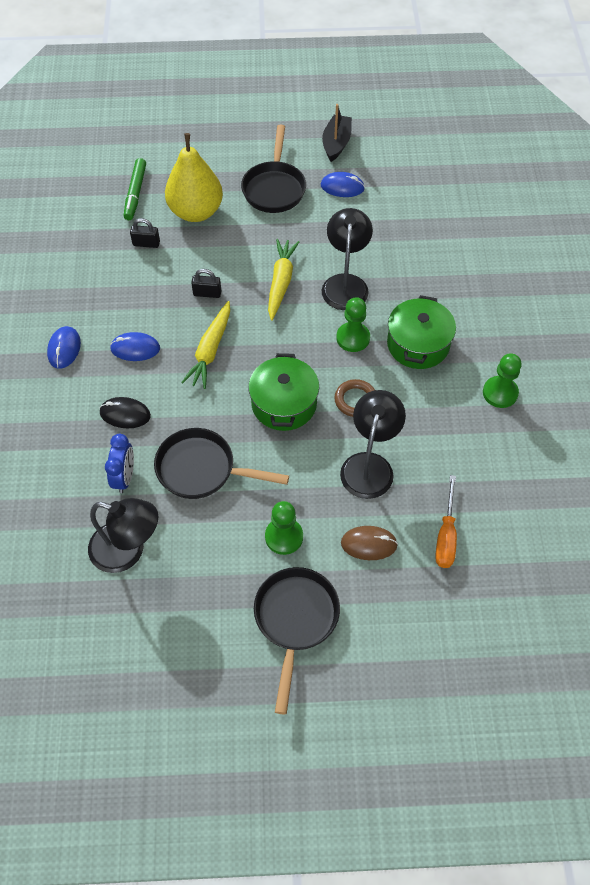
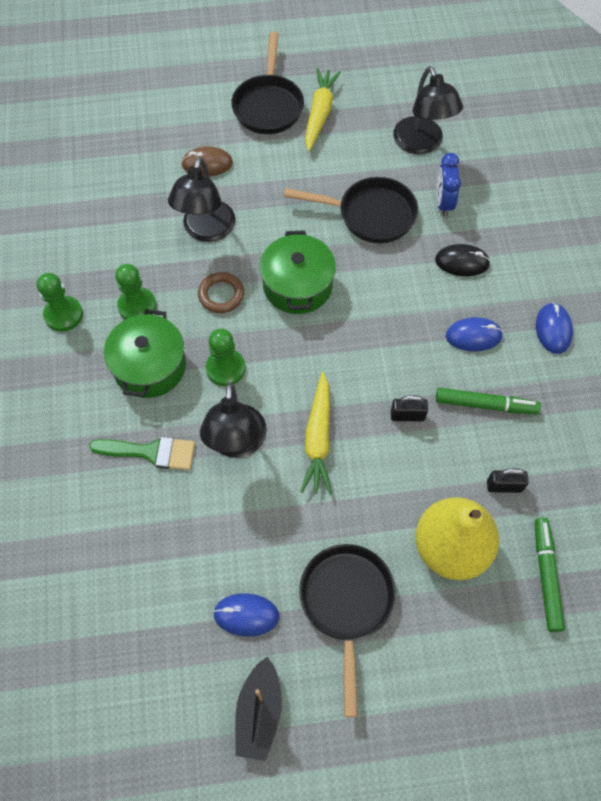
camera: 175 degrees right, 5 degrees up
black lamp [88,498,158,573] -> black lamp turned 120 degrees counterclockwise [393,66,463,154]
yellow carrot [181,301,230,389] -> yellow carrot moved to [305,68,341,152]
green pawn [265,501,303,555] -> green pawn moved to [115,264,156,320]
orange screwdriver [435,475,457,568] -> none
none -> green brush [89,437,195,470]
none -> green marker [436,388,541,414]

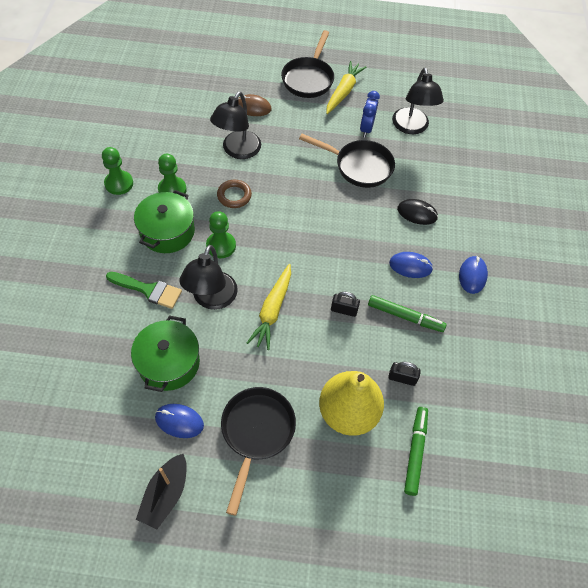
camera: 10 degrees right, 5 degrees down
green pot [260,230,336,314] -> green pot moved to [131,315,200,392]
blue clock [436,153,461,216] -> blue clock moved to [360,91,380,137]

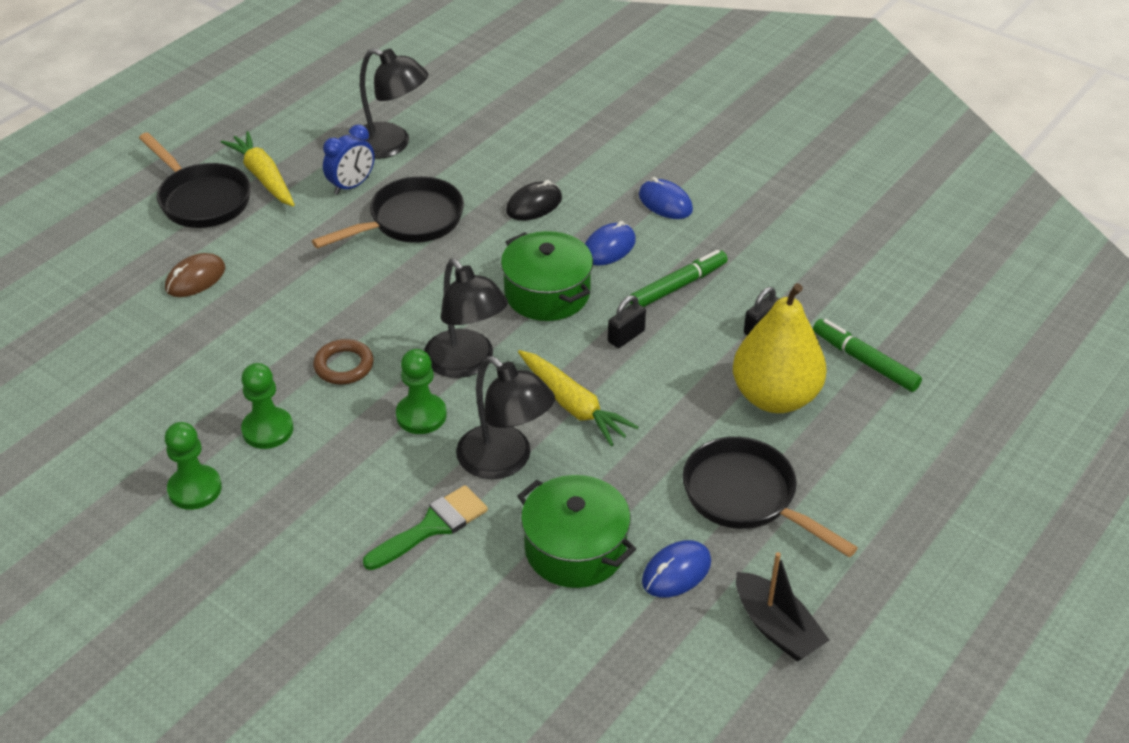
camera: 55 degrees left, 15 degrees down
green pot [134,190,195,253] -> green pot moved to [501,231,593,321]
black lamp [210,91,261,159] -> black lamp moved to [424,259,508,378]
blue clock [360,91,380,137] -> blue clock turned 90 degrees counterclockwise [323,124,375,195]

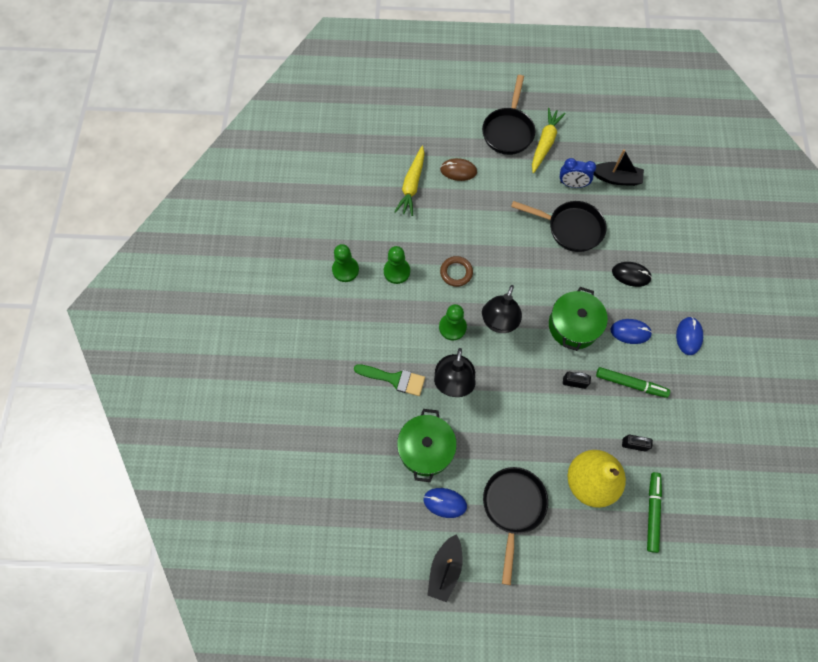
camera: 55 degrees right, 25 degrees up
black lamp [360,48,428,159] -> black boat [594,149,644,186]
yellow carrot [518,350,638,446] -> yellow carrot moved to [394,146,425,216]

